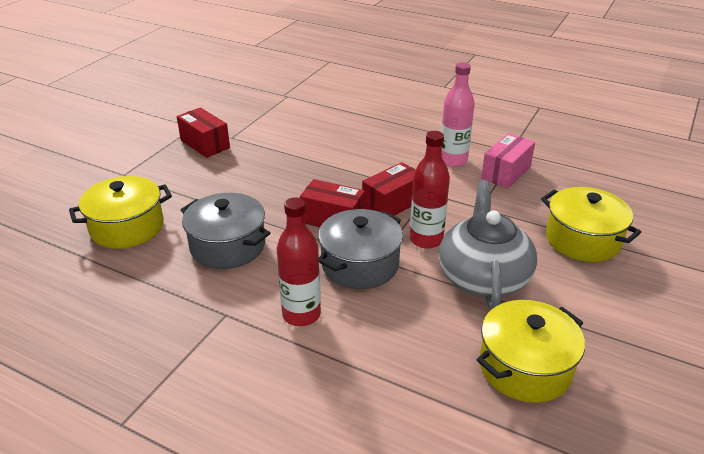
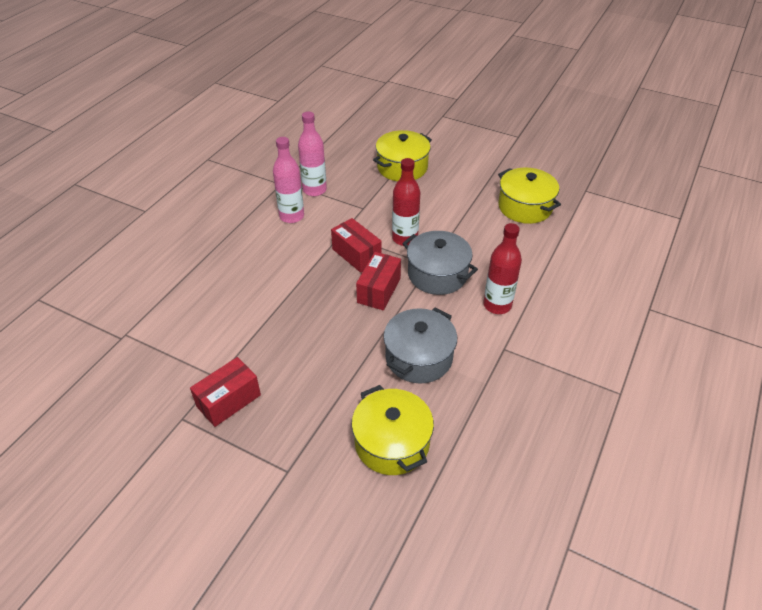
camera: 90 degrees left, 10 degrees up
grey teapot [439,180,537,310] -> none
pink box [481,133,535,189] -> pink bottle [298,112,327,196]

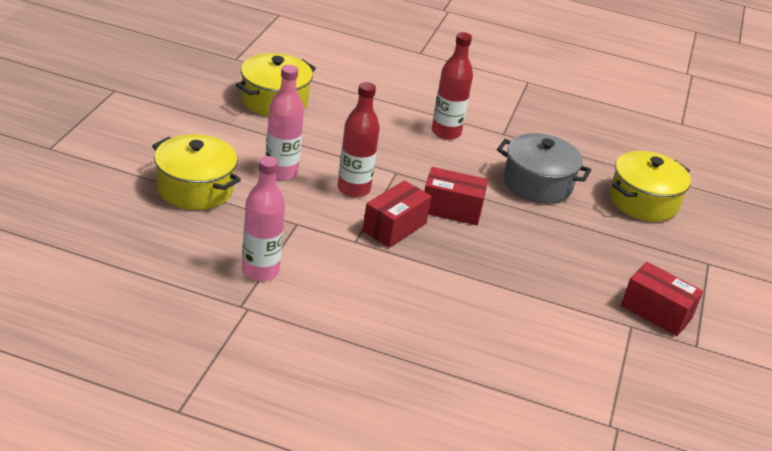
camera: 105 degrees left, 10 degrees down
pink bottle [273,137,304,223] -> pink bottle moved to [266,65,304,180]
grey pot [402,231,478,295] -> none

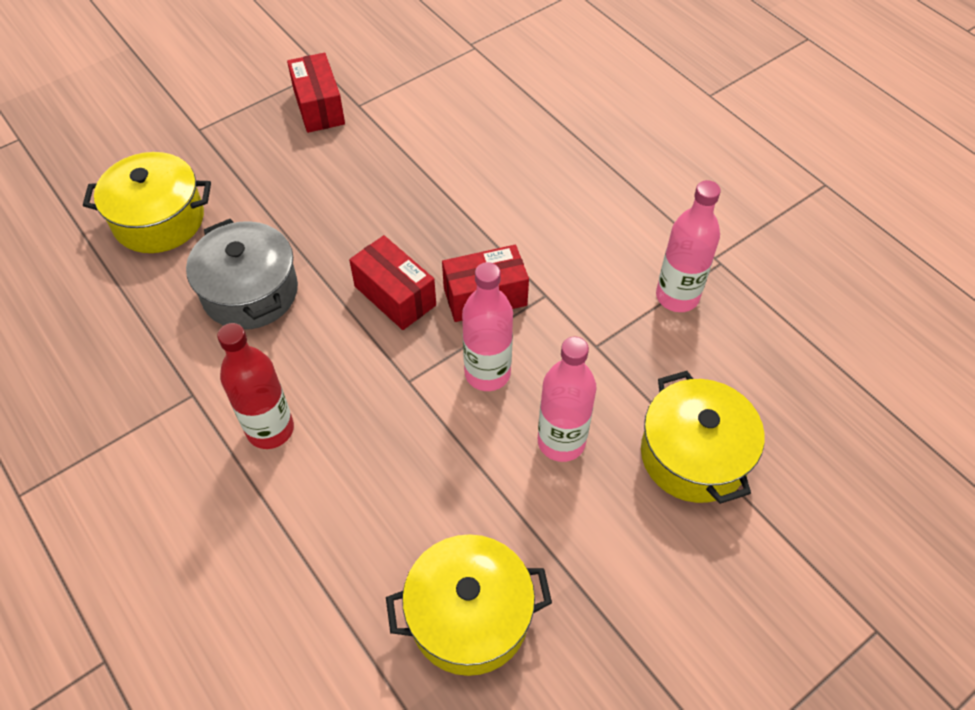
camera: 140 degrees left, 20 degrees up
red bottle [338,82,380,198] -> pink bottle [462,262,513,391]

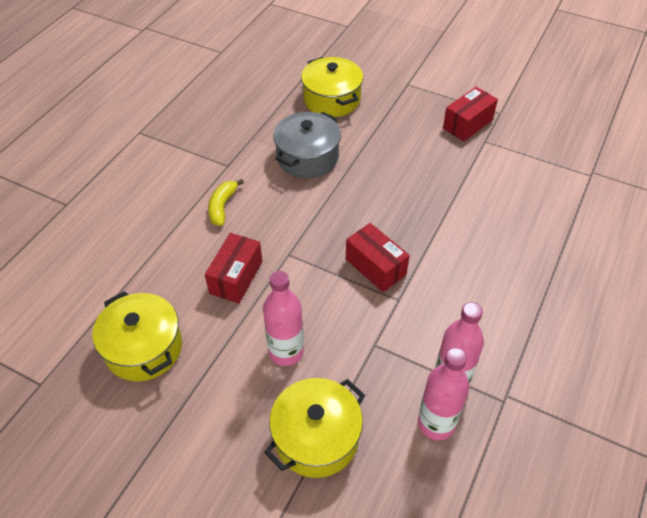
camera: 65 degrees right, 5 degrees down
red bottle [217,323,294,449] -> yellow banana [208,179,244,226]
red box [349,235,436,330] -> red box moved to [205,233,263,303]
pink bottle [462,262,513,391] -> pink bottle moved to [418,348,469,441]

